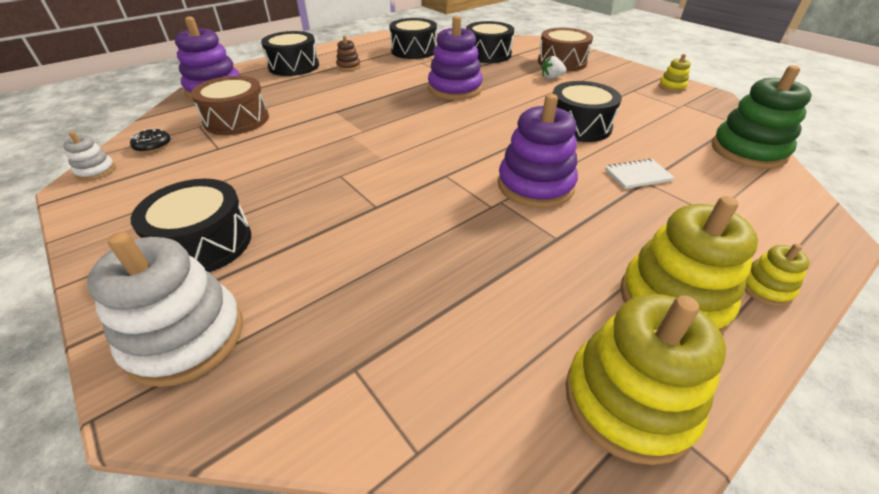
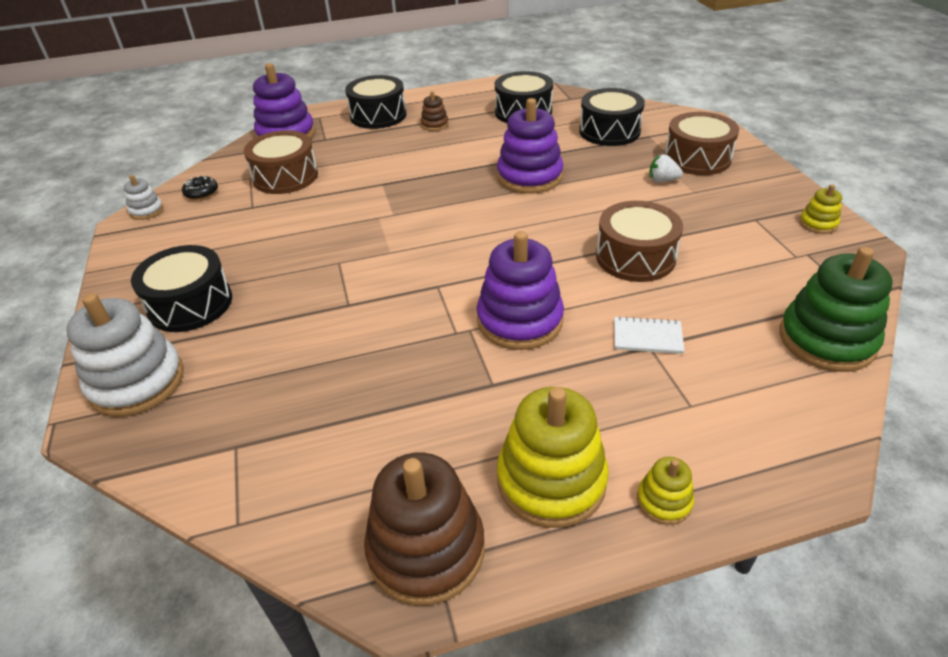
camera: 25 degrees right, 0 degrees up
black drum [553,81,622,142] -> brown drum [596,201,683,282]
yellow stacking toy [565,294,726,465] -> brown stacking toy [364,453,485,605]

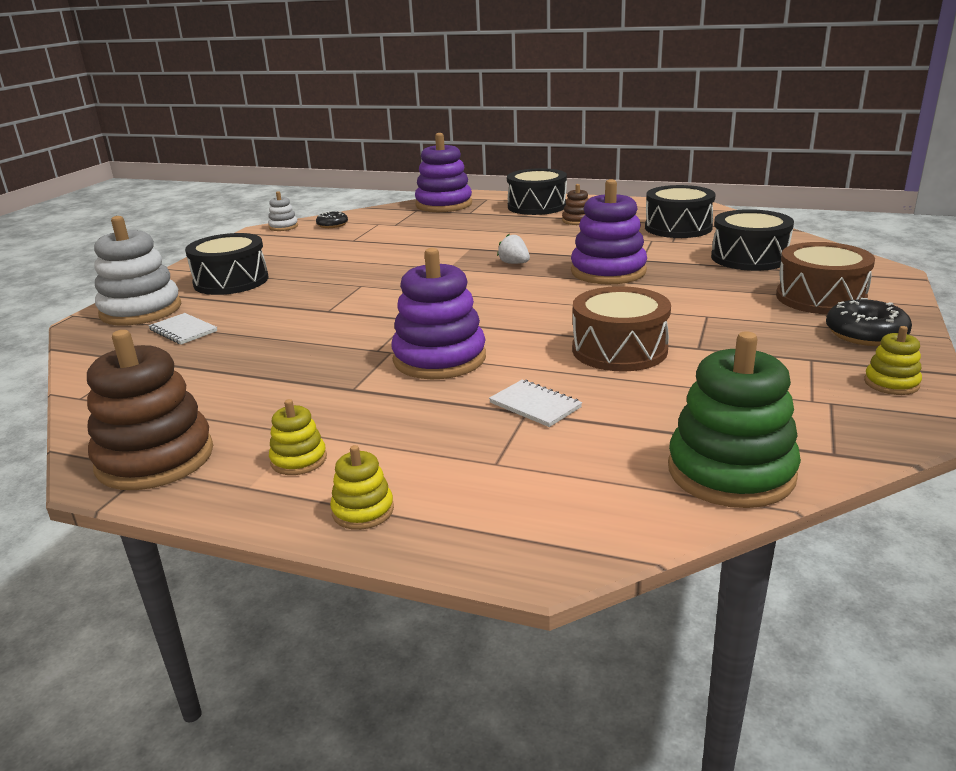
camera: 35 degrees right, 15 degrees down
brown drum [244,131,318,194] -> none
yellow stacking toy [497,387,609,528] -> yellow stacking toy [269,399,327,475], size x0.48
white strawberry [649,154,683,182] -> white strawberry moved to [497,234,530,264]
none -> white notebook [148,313,217,345]
none -> black donut [826,298,912,346]

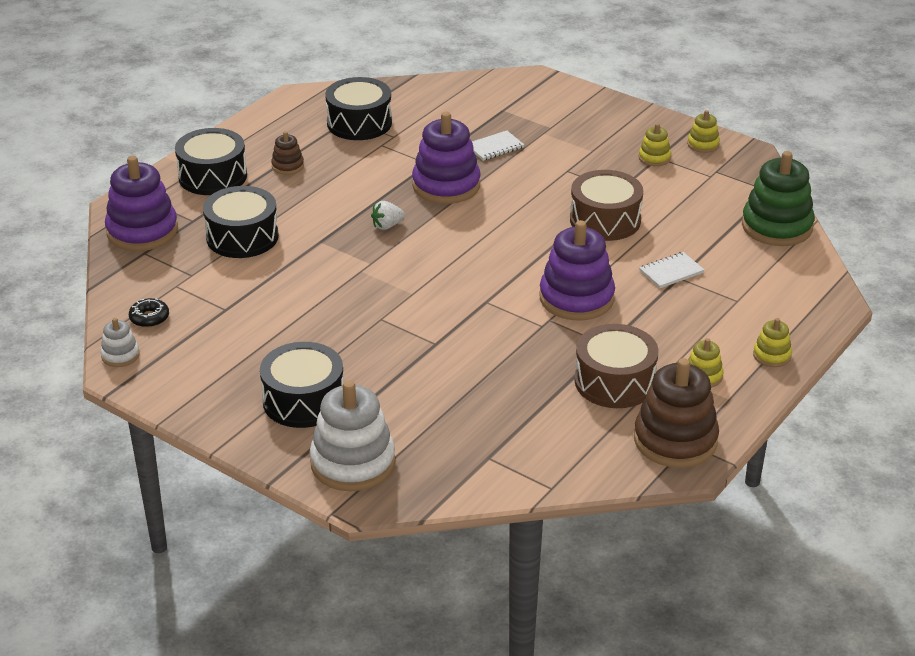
camera: 75 degrees left, 10 degrees up
white notebook [148,313,217,345] -> white notebook moved to [472,130,524,161]
black drum [711,209,794,271] -> black drum moved to [203,186,279,258]
brown drum [776,242,875,314] -> brown drum moved to [575,324,659,408]
black donut [826,298,912,346] -> none
none -> yellow stacking toy [639,123,671,166]

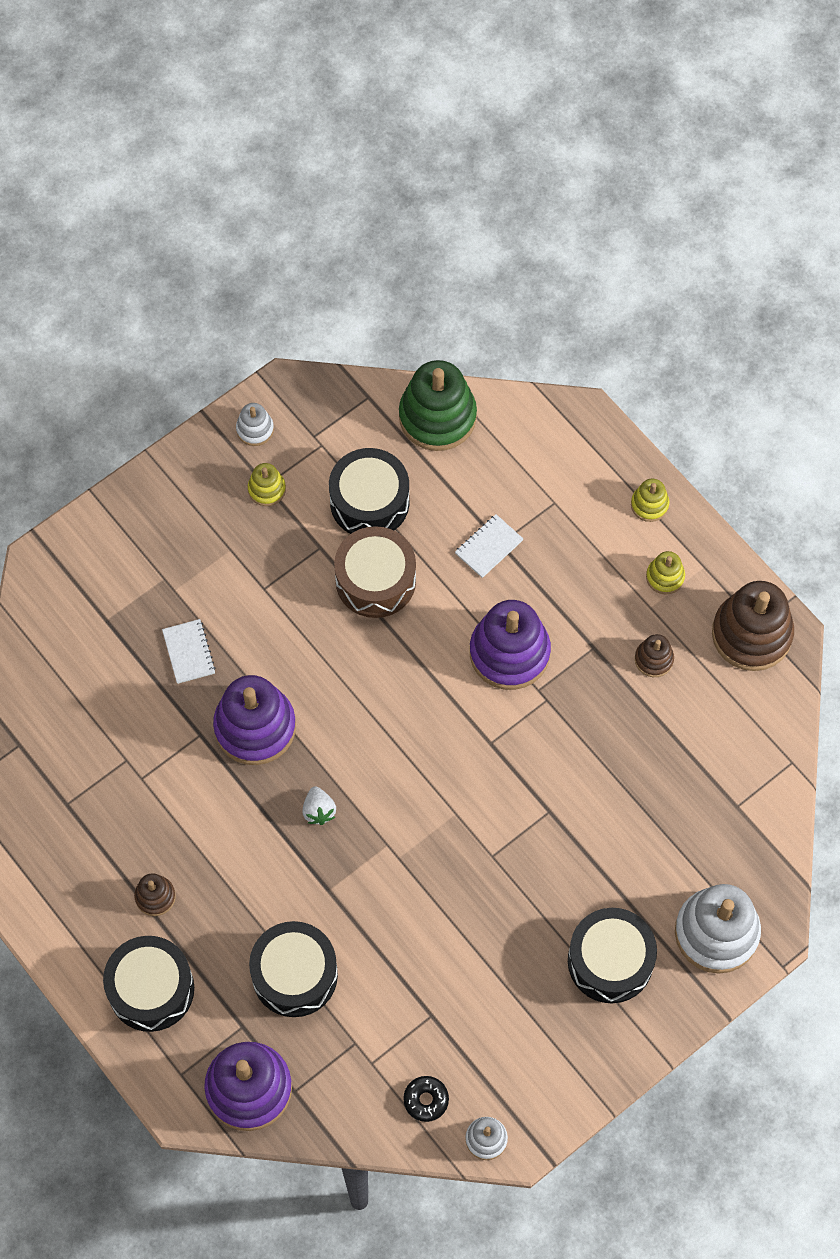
camera: 75 degrees left, 30 degrees up
black drum [325,77,392,140] -> black drum moved to [329,448,409,534]
brown drum [575,324,659,408] -> brown stacking toy [635,634,674,677]
white notebook [639,252,704,288] -> white notebook turned 60 degrees clockwise [455,514,523,578]
yellow stacking toy [687,110,720,153] -> white stacking toy [236,403,274,446]

